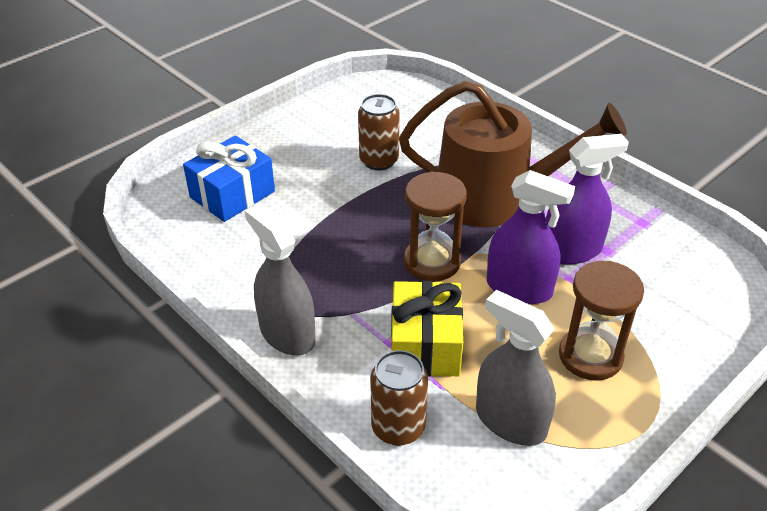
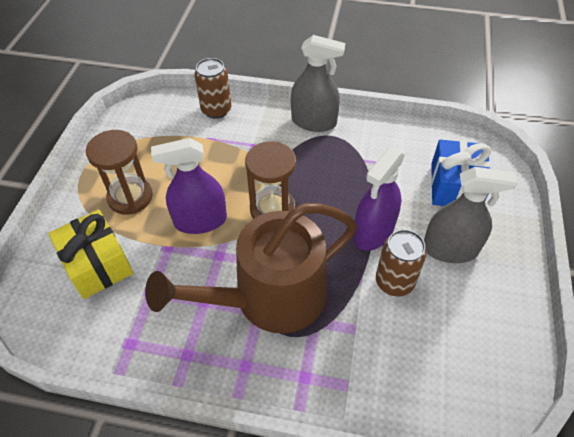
camera: 145 degrees right, 10 degrees up
yellow gift [391,281,463,376] -> yellow gift moved to [48,210,133,299]
grey spray bottle [476,290,556,446] -> grey spray bottle moved to [424,167,518,263]
purple spray bottle [546,134,629,265] -> purple spray bottle moved to [353,148,405,251]

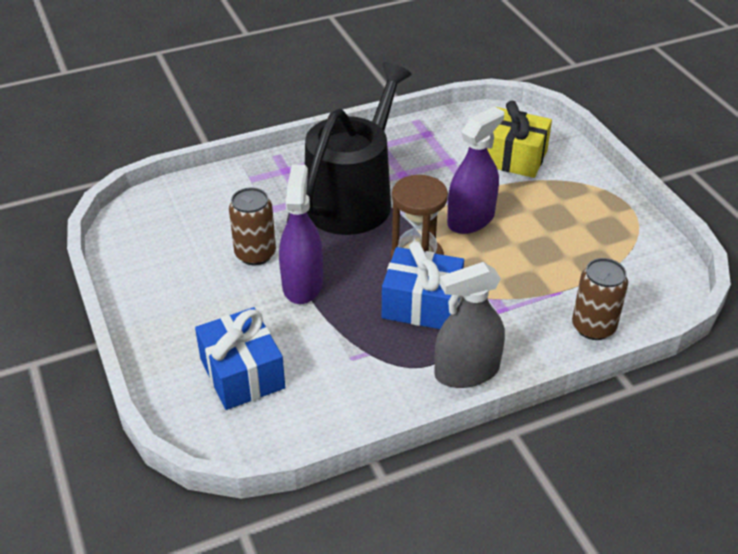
camera: 145 degrees right, 10 degrees down
brown hourglass [86,130,153,215] -> none
brown watering can [145,203,357,334] -> black watering can [305,62,412,235]
grey spray bottle [424,167,518,263] -> none
none -> blue gift [382,241,464,329]

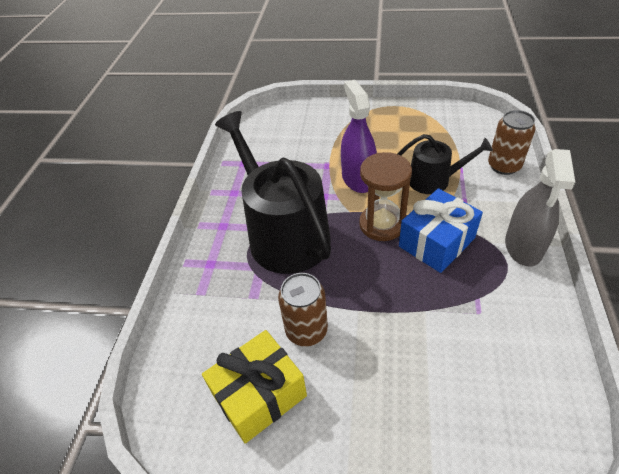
camera: 55 degrees left, 5 degrees up
blue gift [195,307,285,410] -> none
purple spray bottle [279,164,323,304] -> none
yellow gift [487,101,552,178] -> yellow gift moved to [202,330,307,444]
none -> black watering can [398,134,493,194]

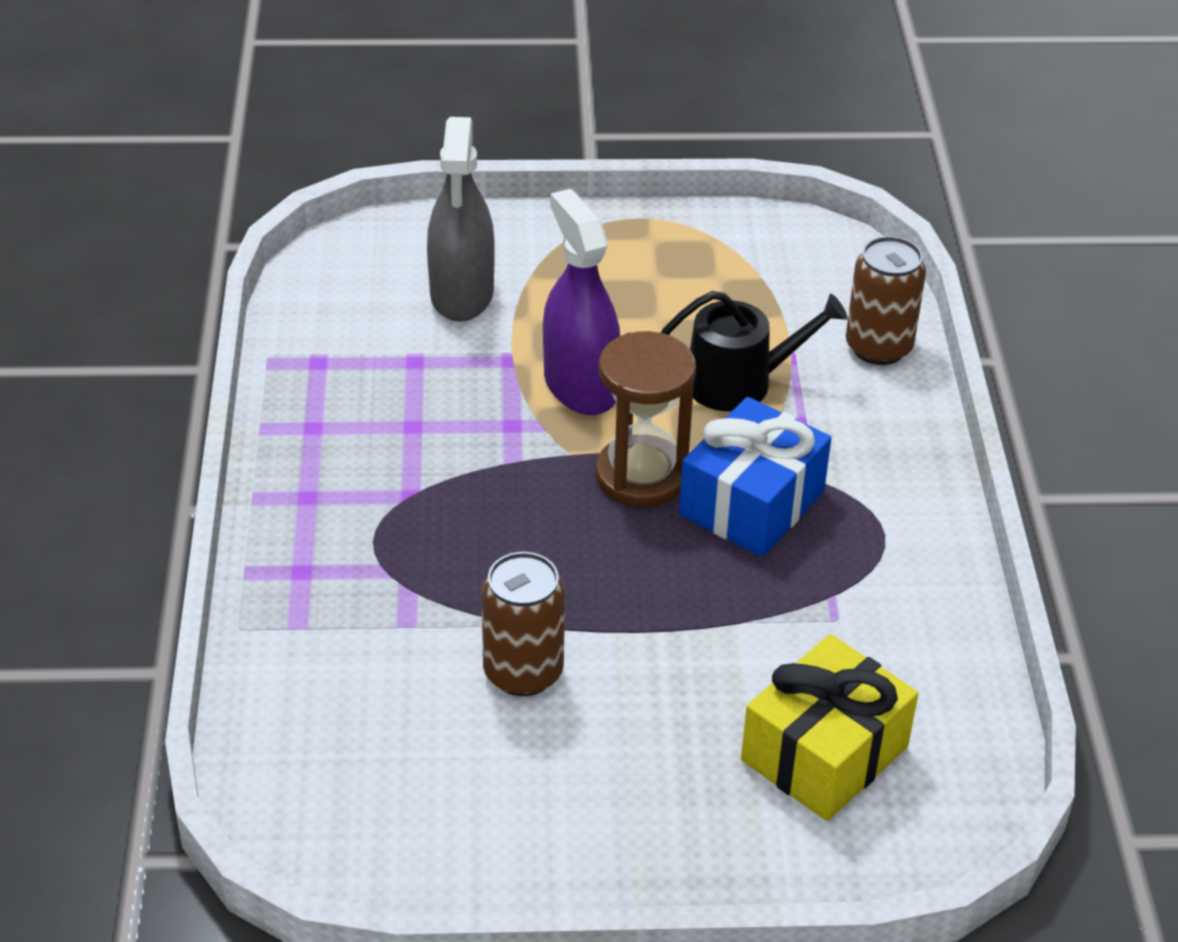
camera: 15 degrees left, 5 degrees down
yellow gift [202,330,307,444] -> yellow gift moved to [741,634,918,821]
black watering can [215,111,331,274] -> none
grey spray bottle [505,149,575,267] -> grey spray bottle moved to [427,117,495,322]

